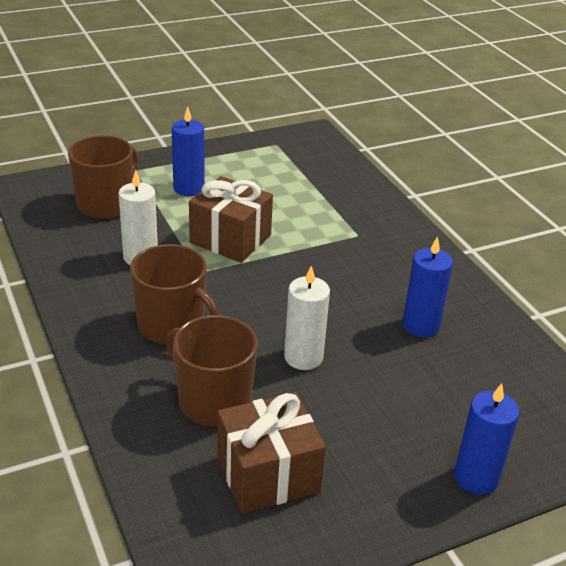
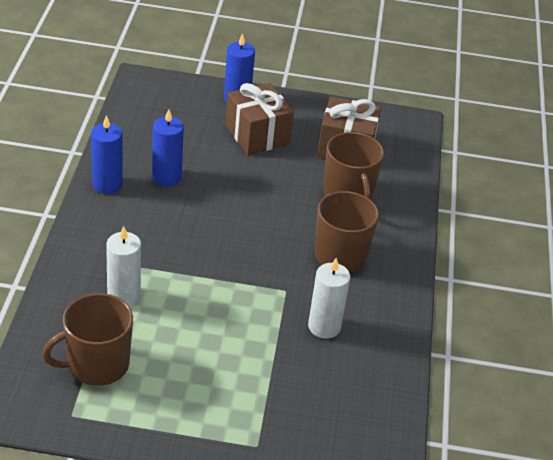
camera: 150 degrees left, 5 degrees up
brown mug [68,135,139,219] -> brown mug moved to [42,293,133,386]
blue candle [172,106,205,196] -> blue candle moved to [91,115,123,194]
brown gift [189,176,273,263] -> brown gift moved to [225,83,294,155]
white candle [284,266,330,370] -> white candle moved to [106,226,141,307]

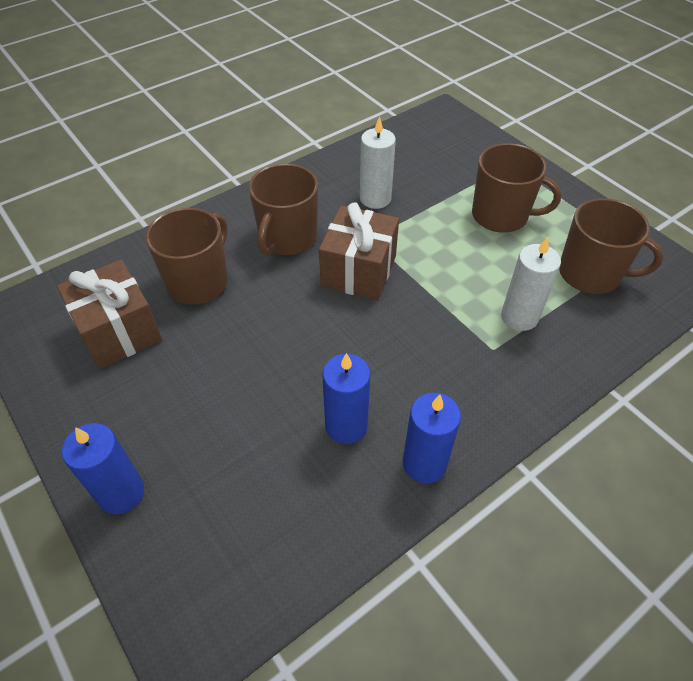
camera: 130 degrees left, 10 degrees up
brown gift [225,83,294,155] -> brown gift moved to [319,202,399,301]
none -> brown mug [472,143,561,233]

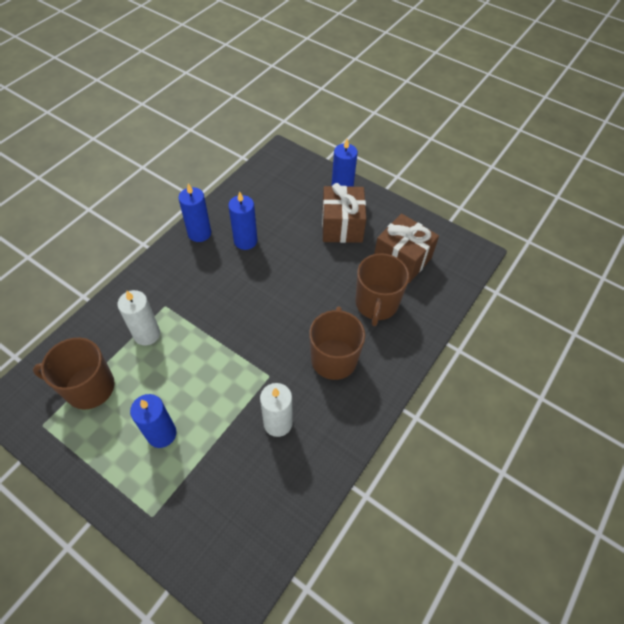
camera: 160 degrees right, 5 degrees up
brown gift [319,202,399,301] -> brown gift moved to [322,183,366,243]
brown mug [472,143,561,233] -> blue candle [130,394,177,448]

